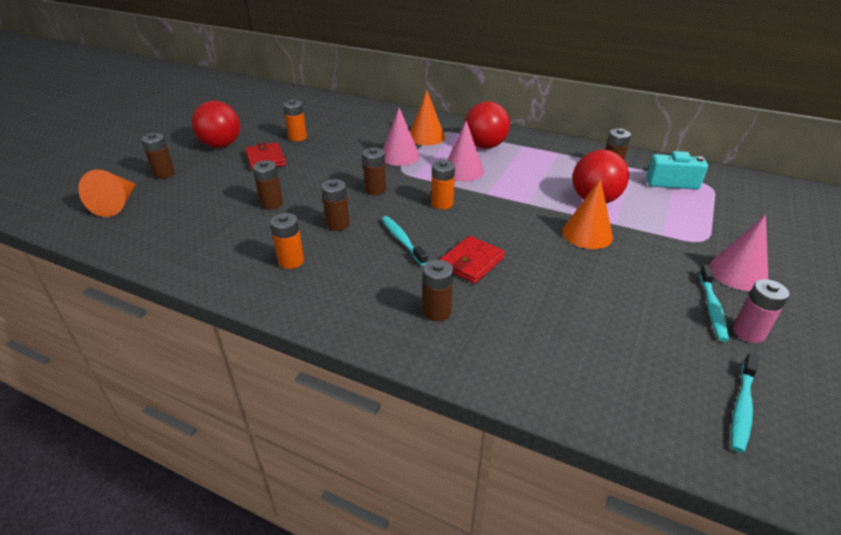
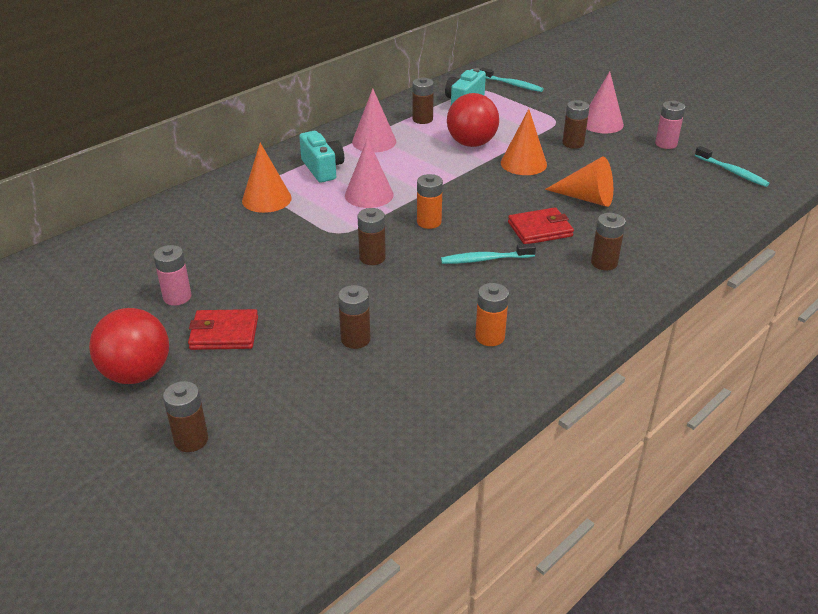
camera: 70 degrees left, 0 degrees up
orange cone [78,170,136,217] -> orange cone moved to [545,157,613,207]
orange battery [283,100,307,141] -> pink battery [153,245,191,306]
brown battery [321,179,350,231] -> brown battery moved to [562,100,589,149]
pink cone [383,108,420,166] -> pink cone moved to [352,88,396,152]
red wallet [439,236,505,284] -> red wallet turned 75 degrees counterclockwise [508,207,574,244]
red ball [464,101,510,149] -> turquoise camera [299,131,344,183]
turquoise toothbrush [699,265,729,342] -> turquoise toothbrush moved to [480,67,544,92]

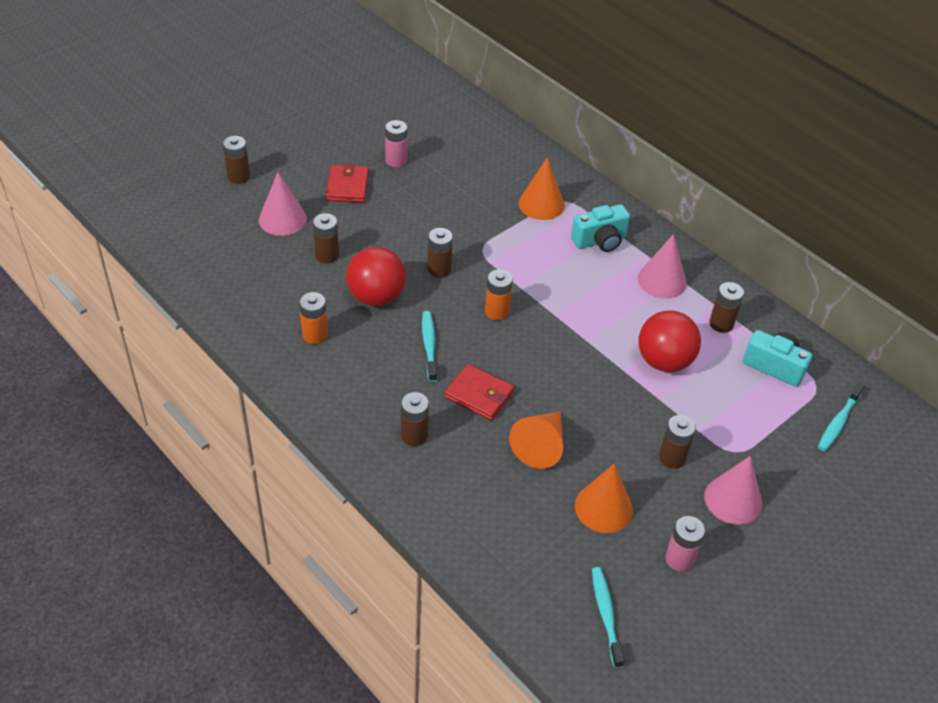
camera: 90 degrees right, 10 degrees up
red ball [89,308,169,384] -> red ball moved to [346,247,406,306]
pink cone [345,138,394,208] -> pink cone moved to [259,172,307,236]
orange cone [501,109,547,175] -> orange cone moved to [575,464,633,533]
red wallet [508,207,574,244] -> red wallet turned 45 degrees counterclockwise [444,364,514,420]
turquoise toothbrush [695,146,770,187] -> turquoise toothbrush turned 120 degrees clockwise [592,567,625,668]

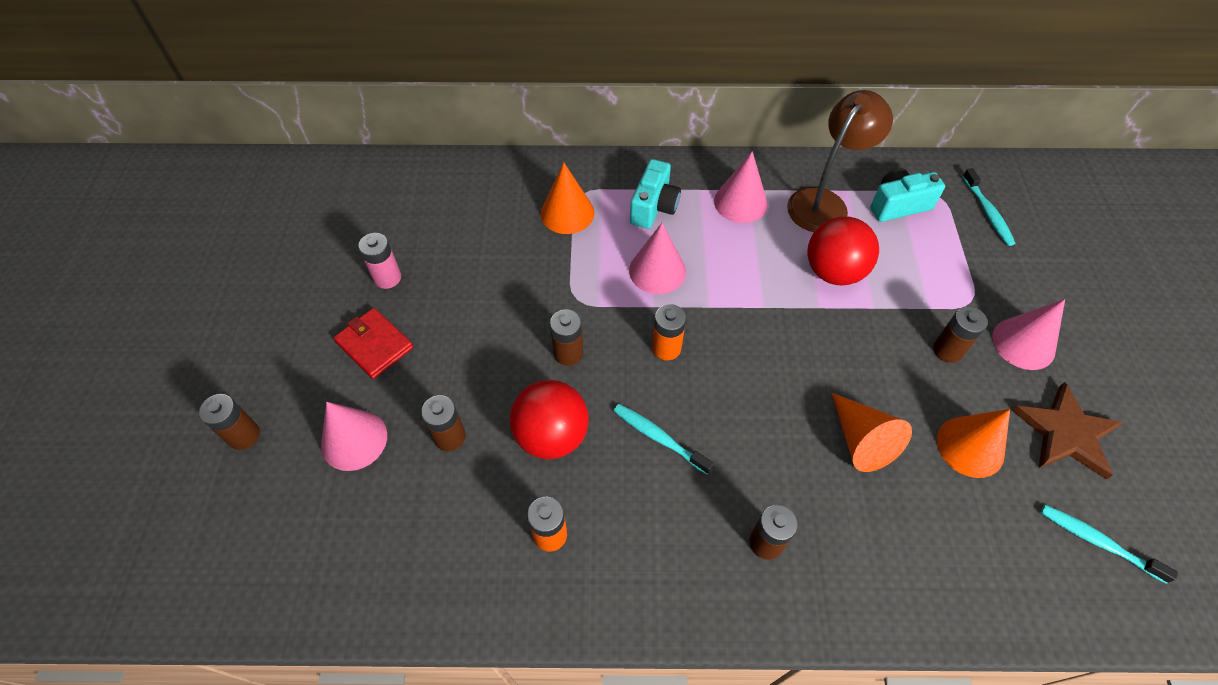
camera: 45 degrees left, 10 degrees up
red wallet [444,364,514,420] -> none
pink battery [665,516,705,572] -> brown star [1012,382,1123,480]
brown battery [709,282,744,333] -> brown lamp [787,90,893,232]
none -> pink cone [629,223,686,294]

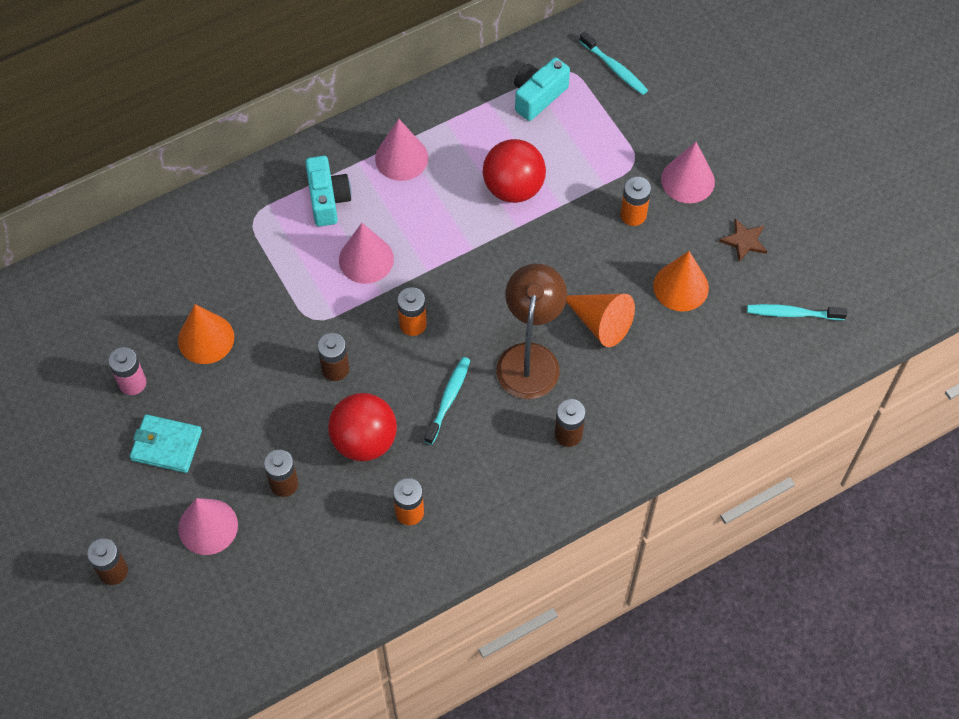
camera: 30 degrees left, 5 degrees up
red wallet [334,308,413,379] -> turquoise wallet [130,414,202,473]
orange cone [541,163,595,234] -> orange cone moved to [178,304,234,364]
turquoise toothbrush [614,404,714,474] -> turquoise toothbrush turned 105 degrees clockwise [424,357,470,445]
brown lamp [787,90,893,232] -> brown lamp moved to [496,264,567,399]
brown battery [933,306,988,363] -> orange battery [620,177,651,226]
brown star [1012,382,1123,480] -> brown star [719,218,767,262], size x0.56

